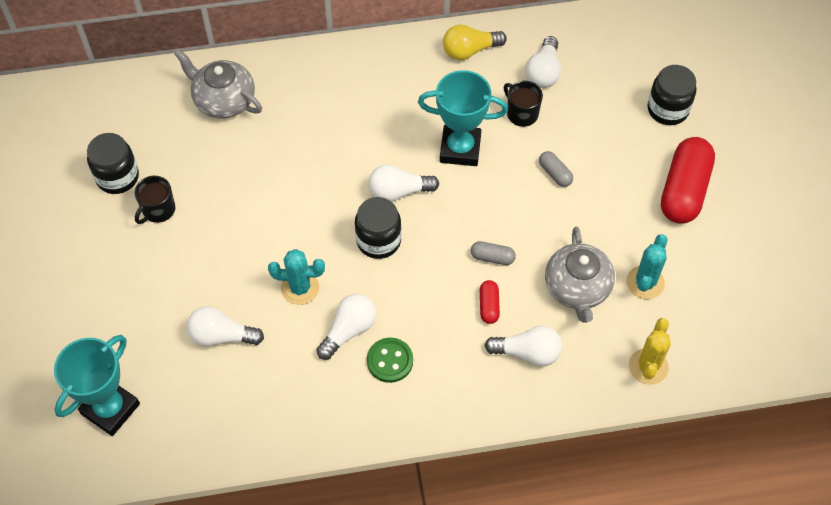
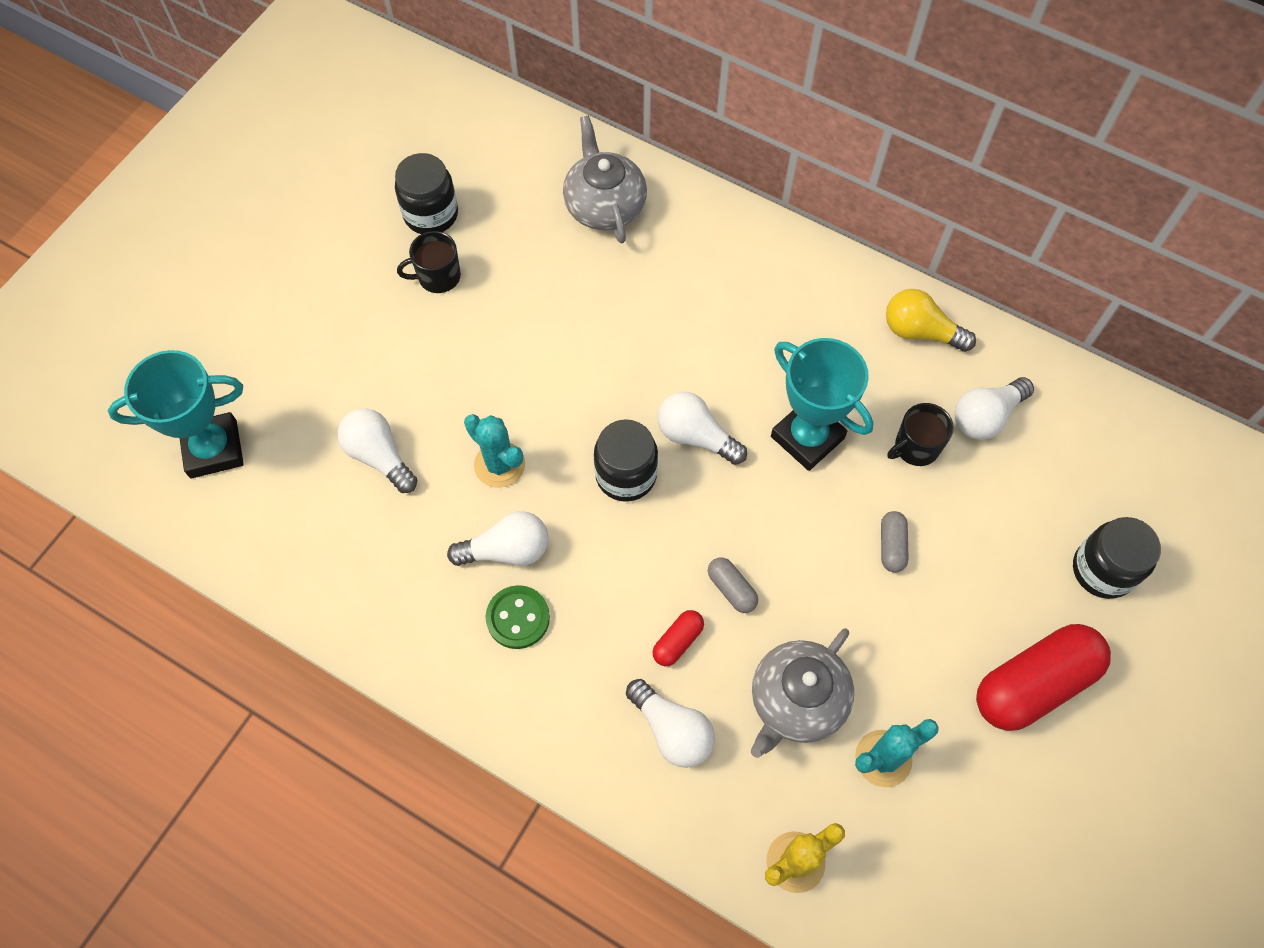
camera: 40 degrees right, 5 degrees up
black mug [503,81,543,127] -> black mug turned 120 degrees counterclockwise [887,403,954,466]

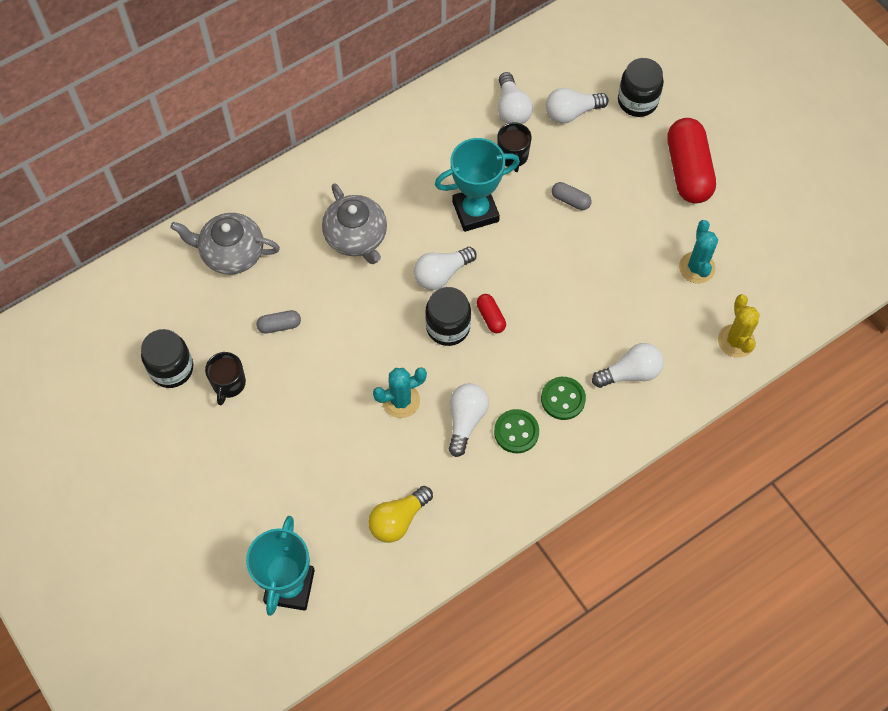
camera: 65 degrees left, 0 degrees up
white light bulb [338,408,417,493] -> white light bulb moved to [546,88,609,124]
red capsule [652,610,704,666] -> red capsule moved to [477,294,506,333]
grey capsule [708,557,758,613] -> grey capsule moved to [257,310,301,333]
grey teapot [751,629,854,758] -> grey teapot moved to [322,183,387,264]
yellow light bulb [886,289,976,352] -> yellow light bulb moved to [368,486,433,543]
none -> green button [541,377,586,420]

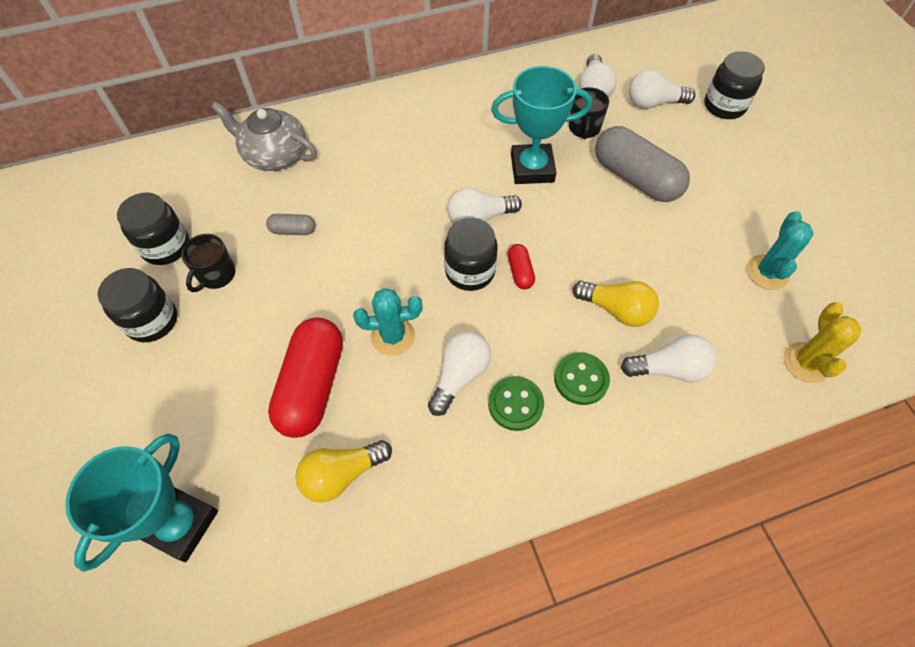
camera: 15 degrees right, 5 degrees down
grey teapot [322,183,387,264] -> none
grey capsule [552,182,592,210] -> grey capsule [595,126,690,202], size x2.20
red capsule [668,118,716,203] -> red capsule moved to [268,317,343,438]
none -> black jar [98,268,177,342]
none -> yellow light bulb [573,281,659,327]

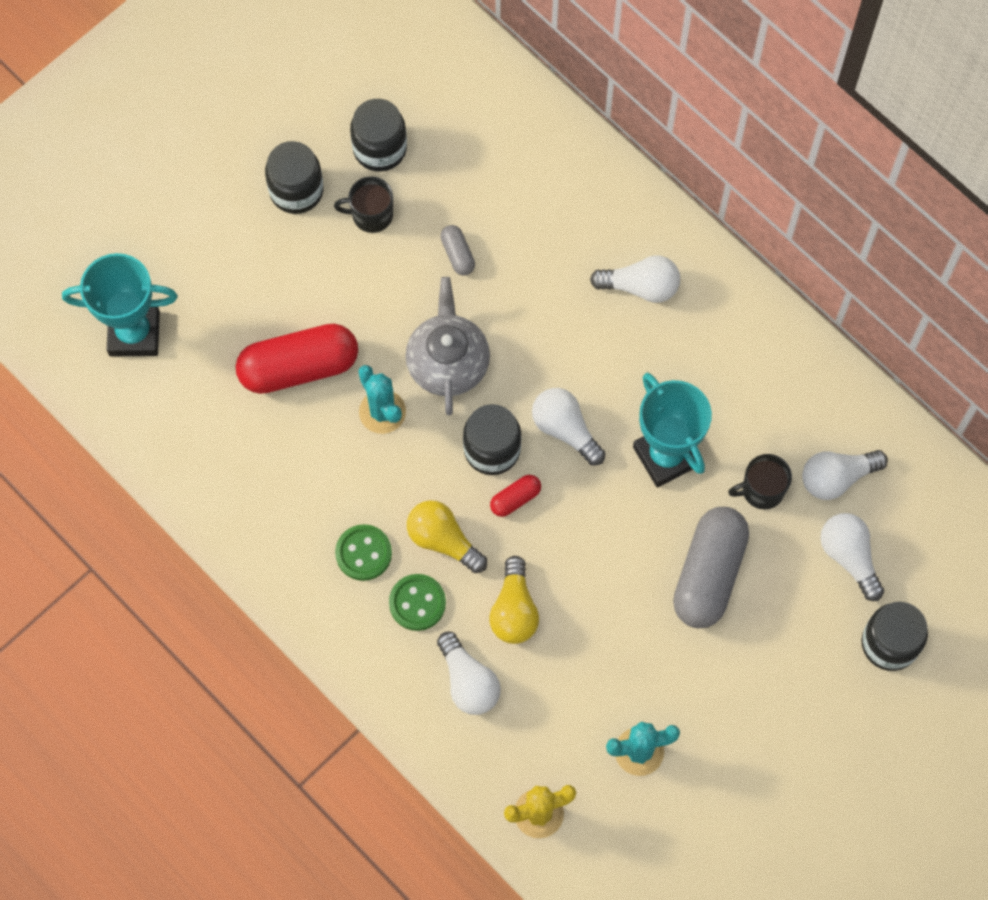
camera: 65 degrees right, 10 degrees up
grey teapot [211,102,317,171] -> grey teapot moved to [405,277,490,415]
yellow light bulb [295,440,392,503] -> yellow light bulb moved to [407,500,487,573]
white light bulb [428,331,491,416] -> white light bulb moved to [590,255,680,303]

